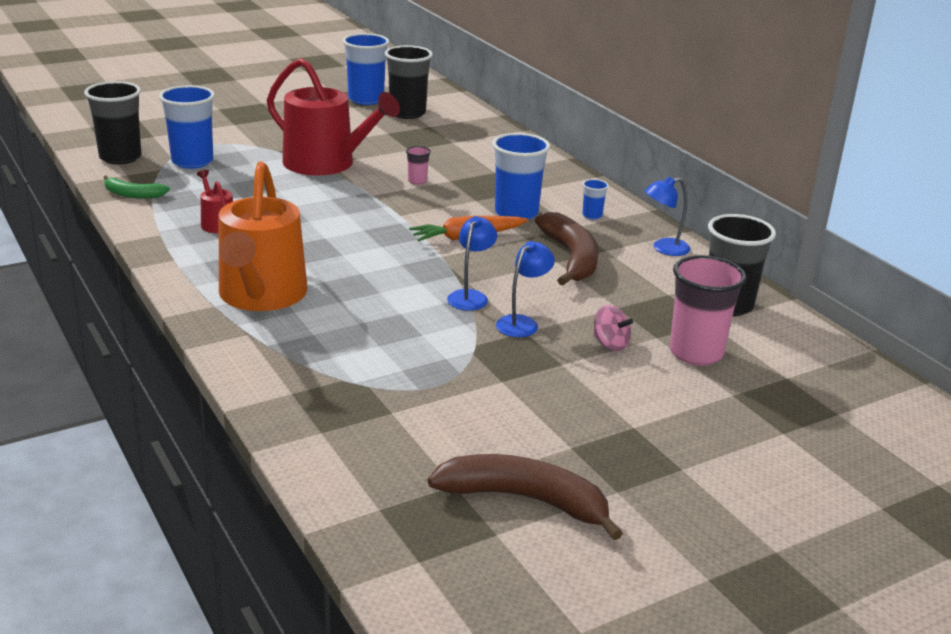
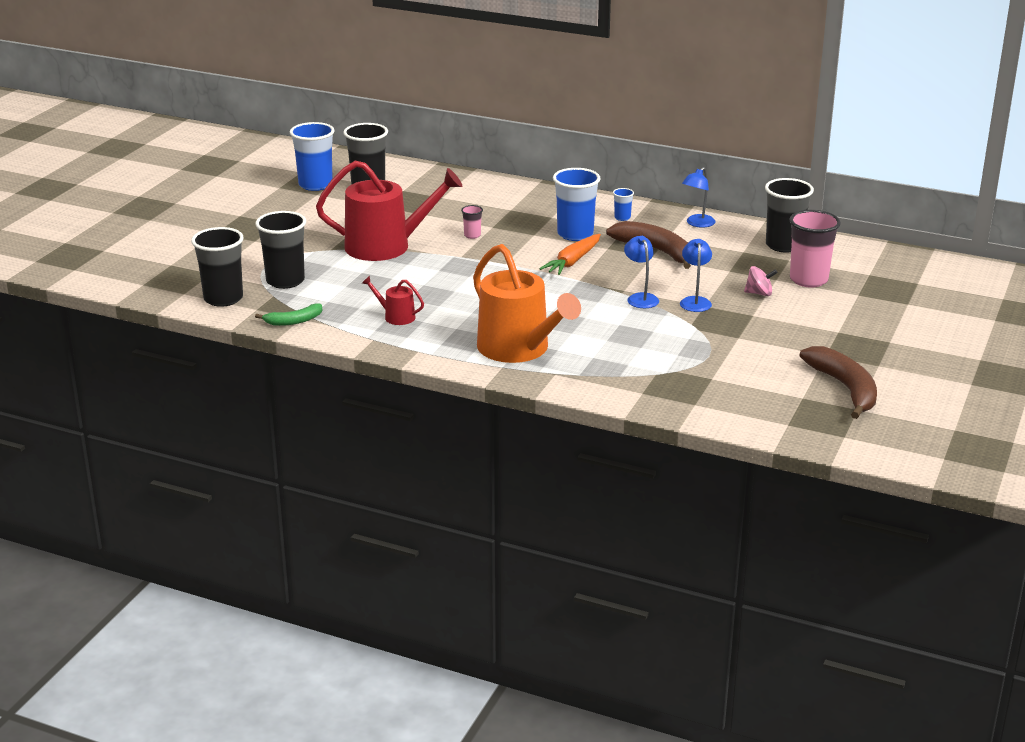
camera: 35 degrees left, 0 degrees up
blue cup [159,85,215,169] -> black cup [255,211,306,289]
brown banana [428,454,623,540] -> brown banana turned 90 degrees clockwise [800,346,877,419]

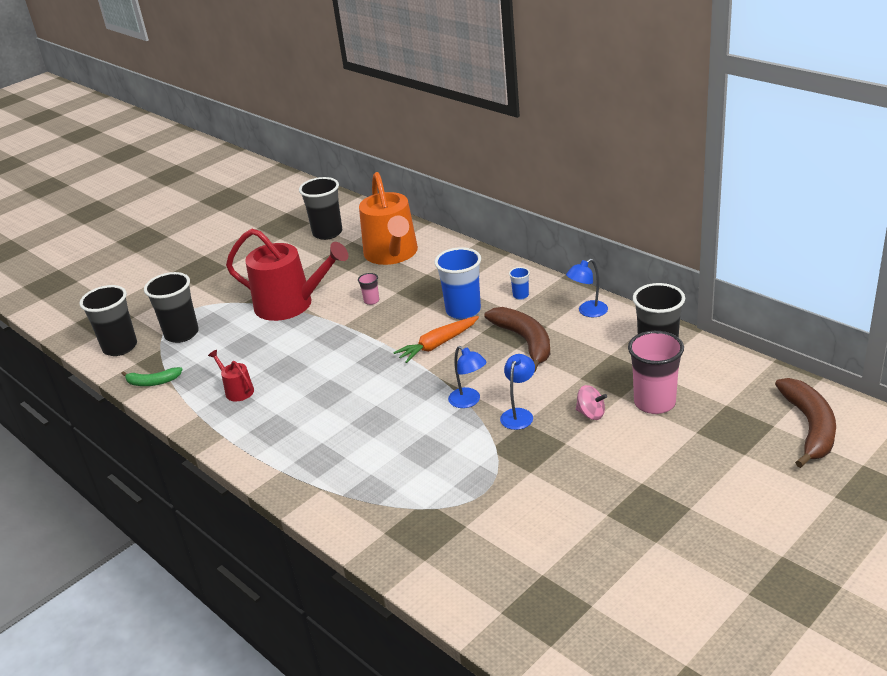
camera: 25 degrees right, 5 degrees up
blue cup [290,122,335,191] -> none
orange watering can [473,244,581,363] -> orange watering can moved to [359,172,418,265]
blue lamp [624,236,659,308] -> blue lamp turned 135 degrees clockwise [448,346,487,408]
brown banana [800,346,877,419] -> brown banana moved to [775,378,836,468]

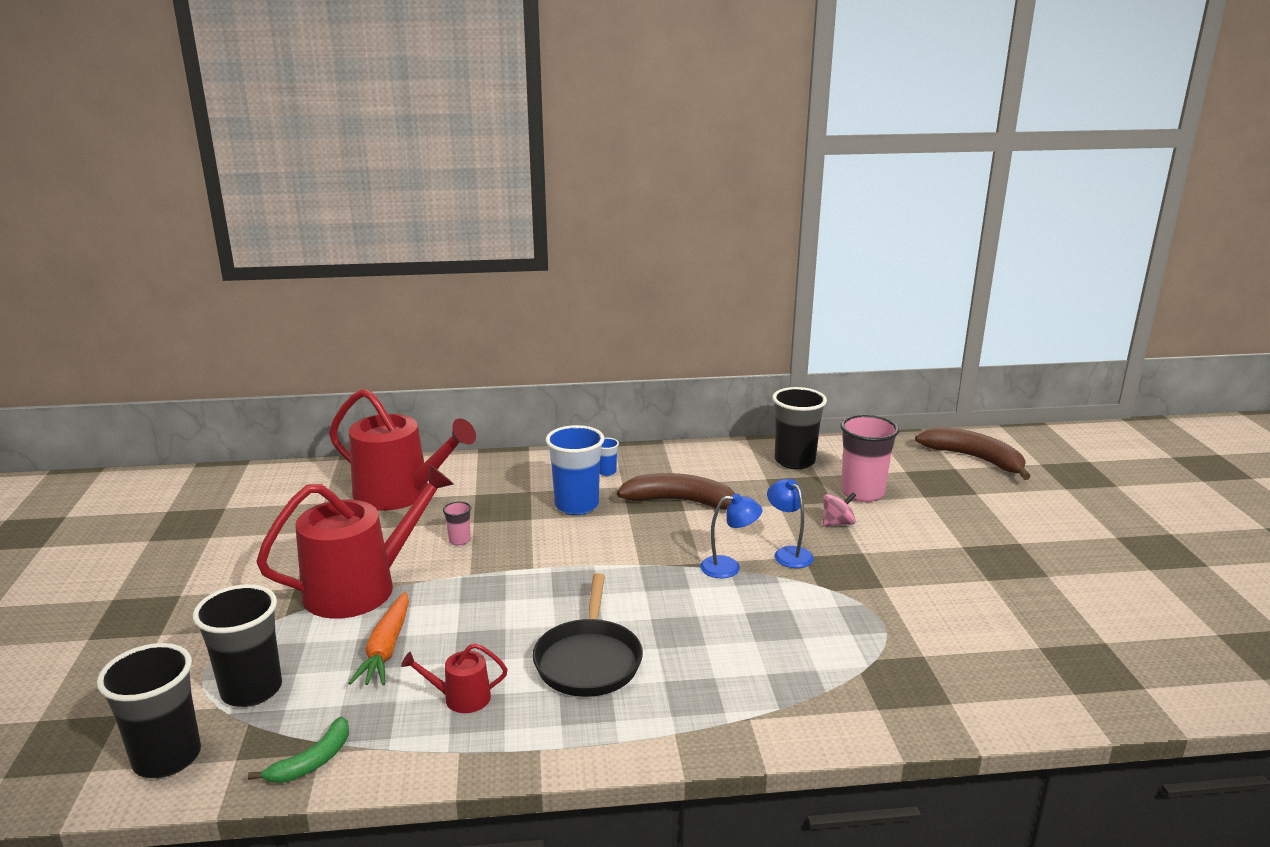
camera: 55 degrees left, 10 degrees down
black cup [299,177,343,240] -> none
orange watering can [359,172,418,265] -> red watering can [329,389,476,511]
orange carrot [393,316,479,363] -> orange carrot moved to [348,591,409,685]
blue lamp [566,259,608,317] -> none
none -> black pan [533,573,643,697]

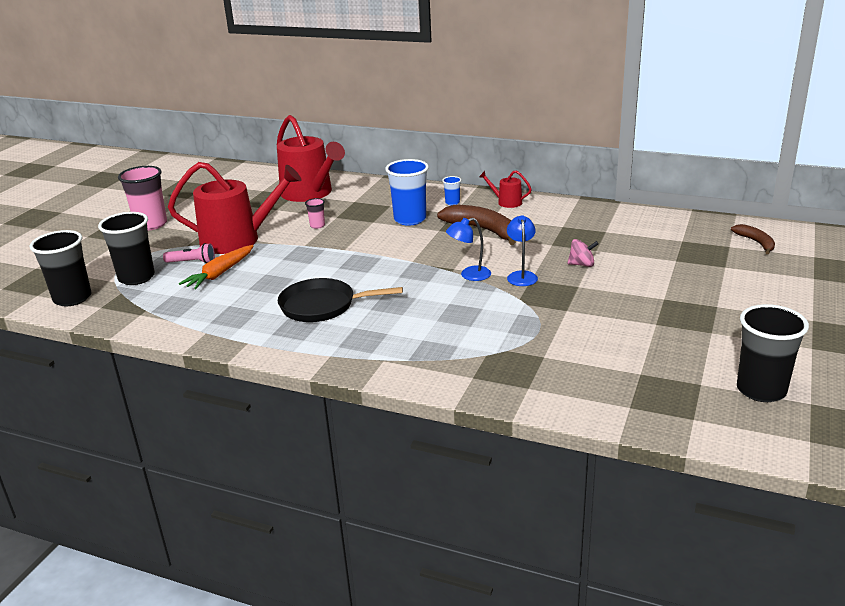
camera: 30 degrees right, 5 degrees up
green banana [248,716,349,783] -> none
red watering can [401,643,507,713] -> red watering can moved to [479,170,532,208]
black pan [533,573,643,697] -> black pan turned 60 degrees clockwise [278,278,403,322]
blue lamp [700,493,762,578] -> blue lamp turned 135 degrees clockwise [446,218,491,281]
black cup [772,387,827,469] -> black cup moved to [737,304,809,402]
pink cup [841,415,899,502] -> pink cup moved to [118,166,167,230]
brown banana [915,427,1031,480] -> brown banana [731,224,775,254], size x0.57
none -> pink flashlight [163,243,215,263]

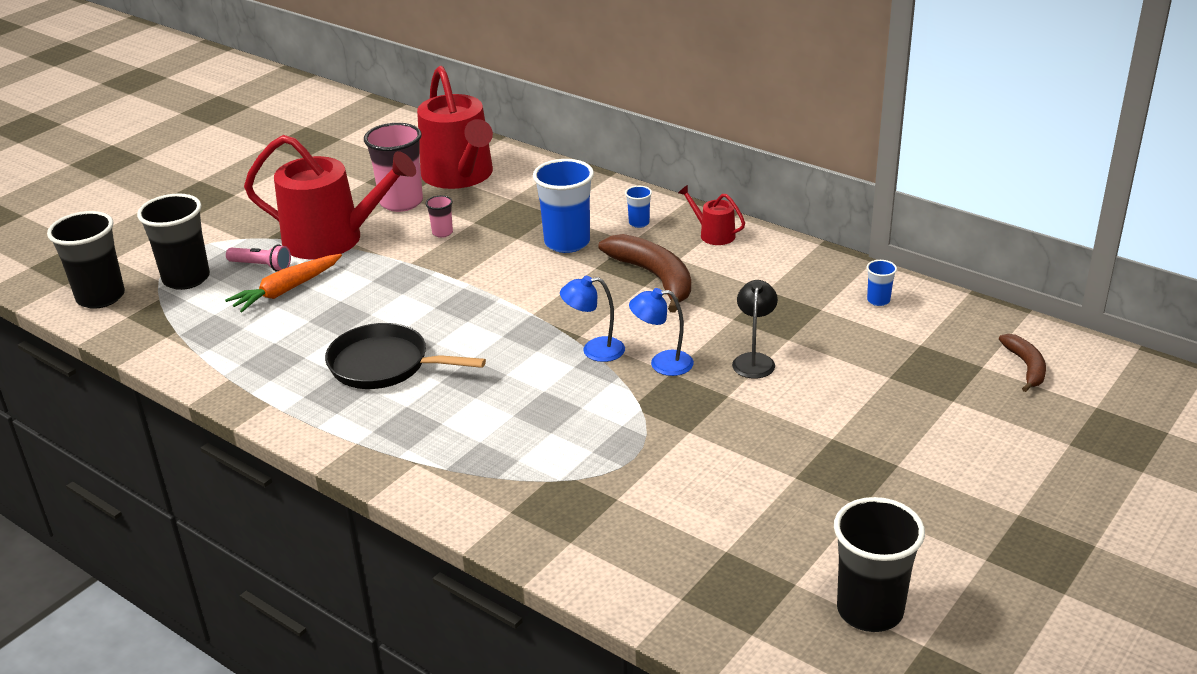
camera: 15 degrees right, 5 degrees up
pink cup [118,166,167,230] -> pink cup moved to [364,123,423,212]
blue lamp [507,215,538,286] -> blue lamp turned 105 degrees counterclockwise [629,288,694,376]
pink spinning top [568,239,599,267] -> black lamp [732,280,778,379]
none -> blue cup [867,260,897,306]

